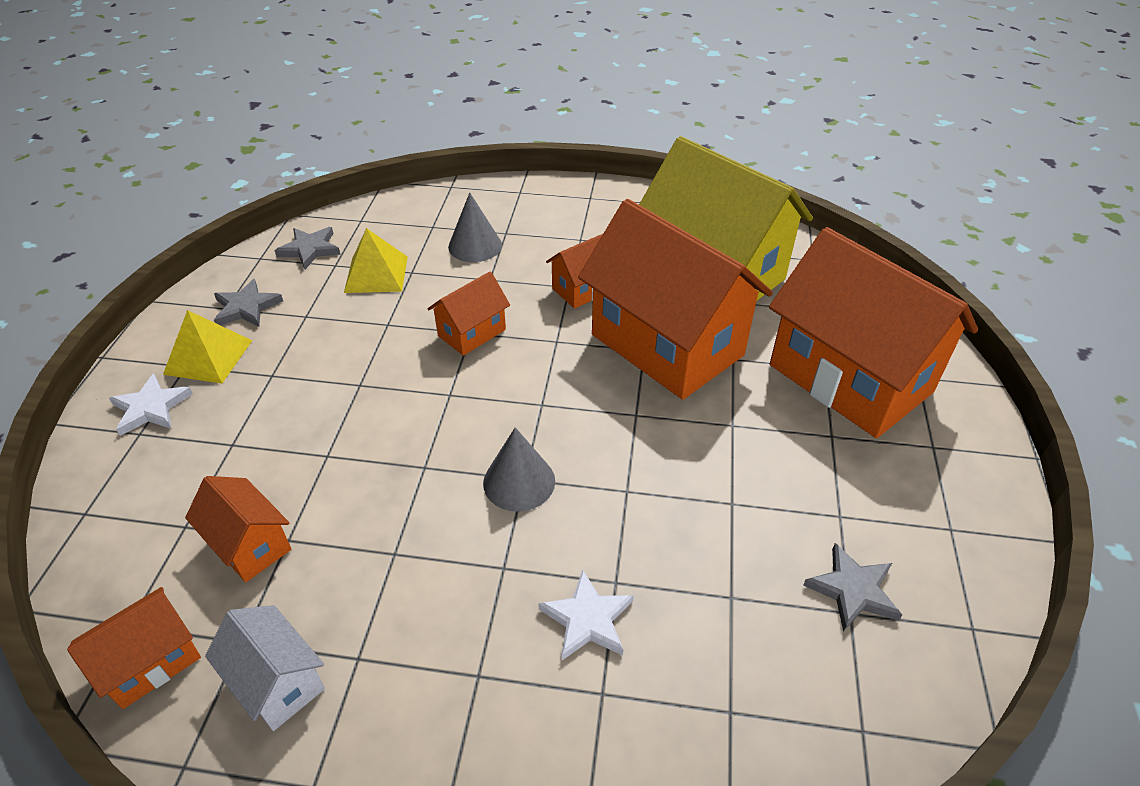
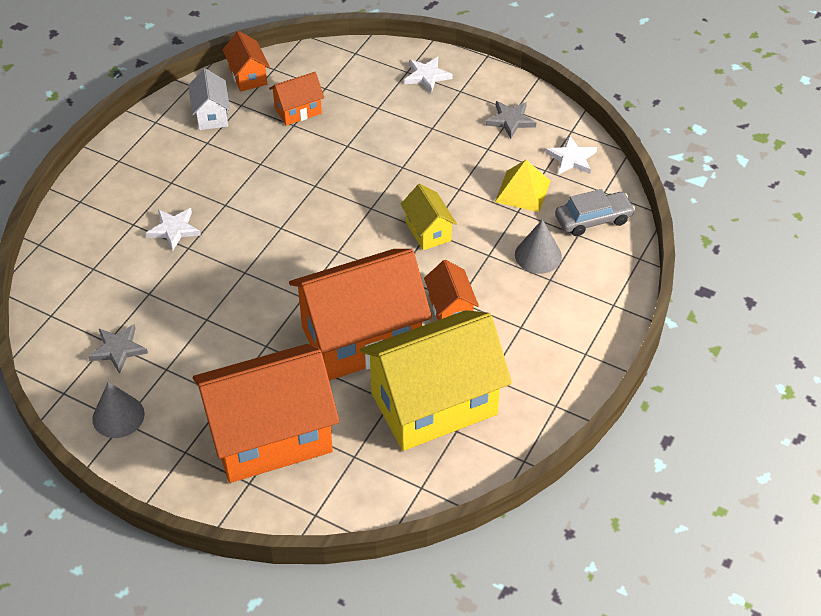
camera: 110 degrees right, 5 degrees up
yellow pyramid [163,310,252,384] -> none
white house [205,605,325,731] -> white house turned 75 degrees counterclockwise [188,68,230,130]
grey star [275,227,341,269] -> white star [546,135,597,175]
orange house [428,271,510,356] -> yellow house [401,184,457,250]
grey cone [483,427,555,512] -> grey cone moved to [92,382,145,438]
none -> grey car [555,189,635,236]

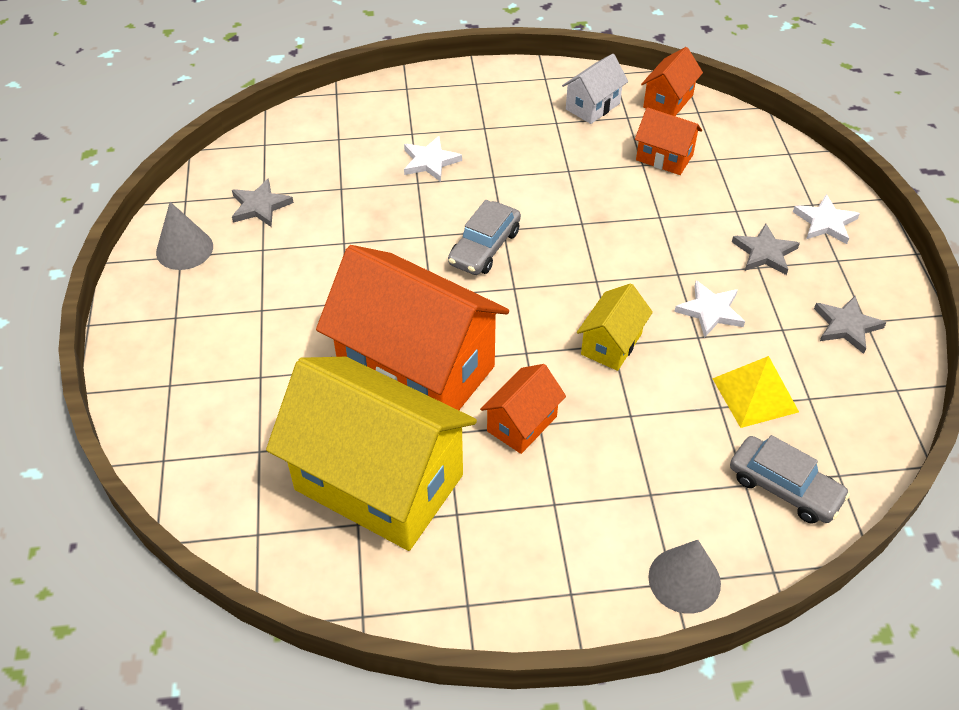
camera: 55 degrees right, 0 degrees up
orange house [193,344,339,483] -> none
grey cone [515,219,562,274] -> grey cone moved to [648,540,721,614]
white star [546,135,597,175] -> white star moved to [674,281,745,338]
none -> grey car [448,200,521,275]
none -> grey star [732,223,800,275]

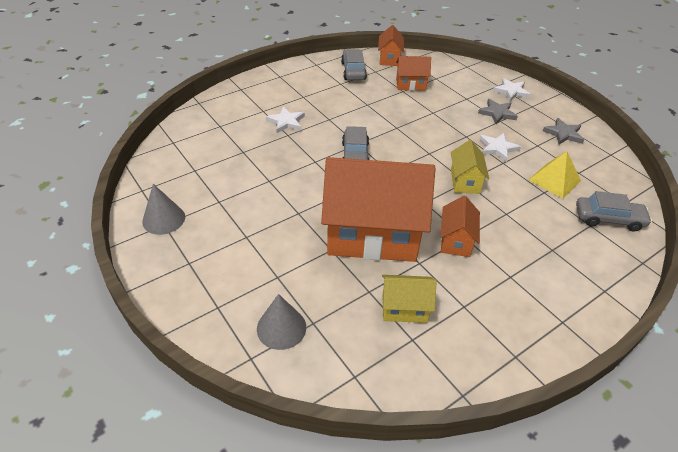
camera: 30 degrees left, 5 degrees down
grey star [232,178,294,227] -> none
yellow house [266,357,477,551] -> yellow house [382,275,437,323], size x0.45
white house [562,54,628,124] -> grey car [341,49,367,80]
grey cone [648,540,721,614] -> grey cone moved to [257,294,306,350]

